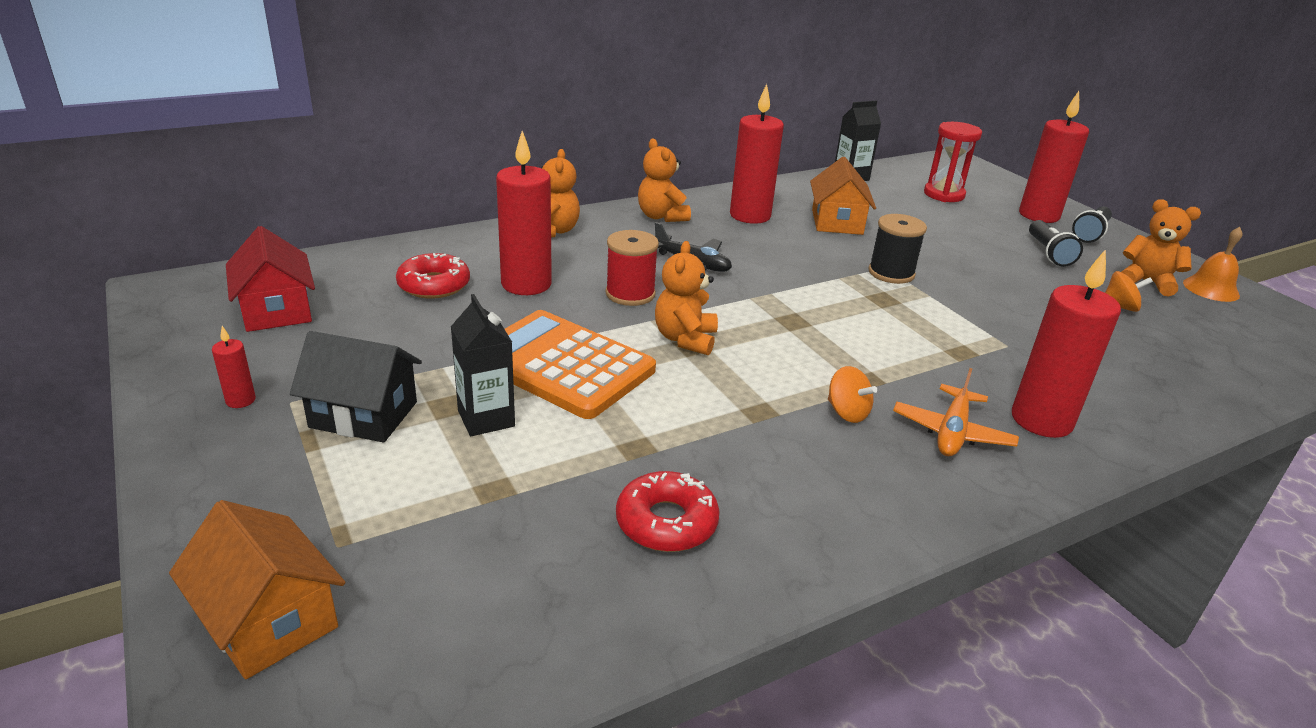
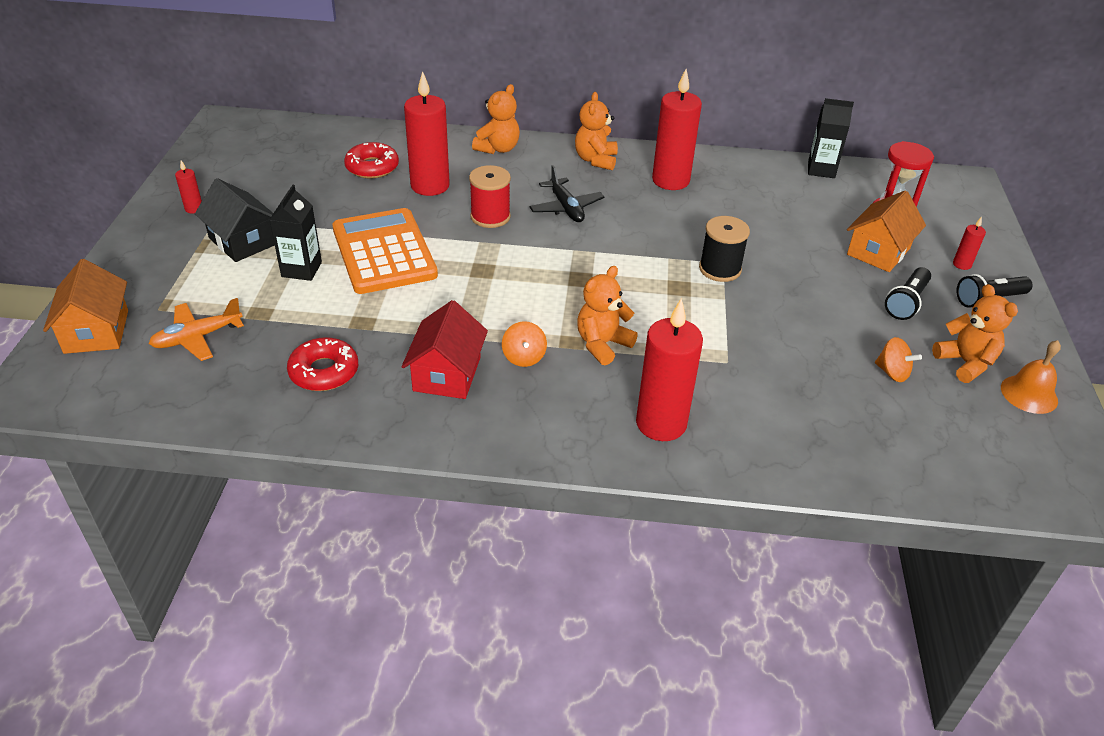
camera: 35 degrees right, 10 degrees up
red house [226,226,315,332] -> red house moved to [401,300,488,399]
orange teddy bear [655,241,718,355] -> orange teddy bear moved to [577,266,638,365]
orange house [810,157,876,235] -> orange house moved to [847,190,926,272]
orange plane [893,368,1019,456] -> orange plane moved to [149,298,244,361]
red candle [1019,91,1089,223] -> red candle [953,217,986,270], size x0.44

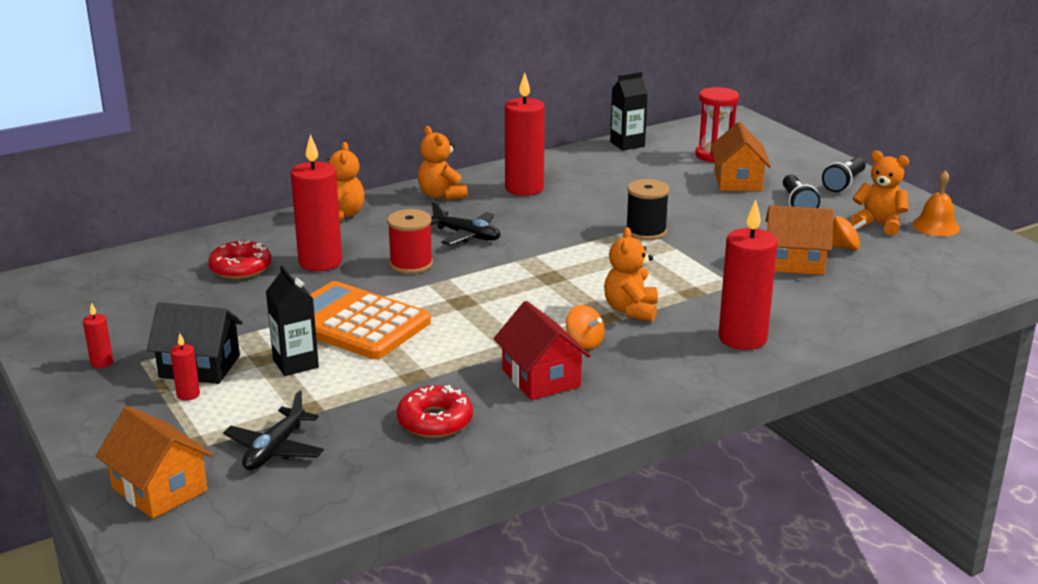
camera: 35 degrees left, 15 degrees down
orange plane [149,298,244,361] -> black plane [223,390,324,470]
red candle [953,217,986,270] -> red candle moved to [170,333,200,401]
none -> orange house [766,205,833,275]

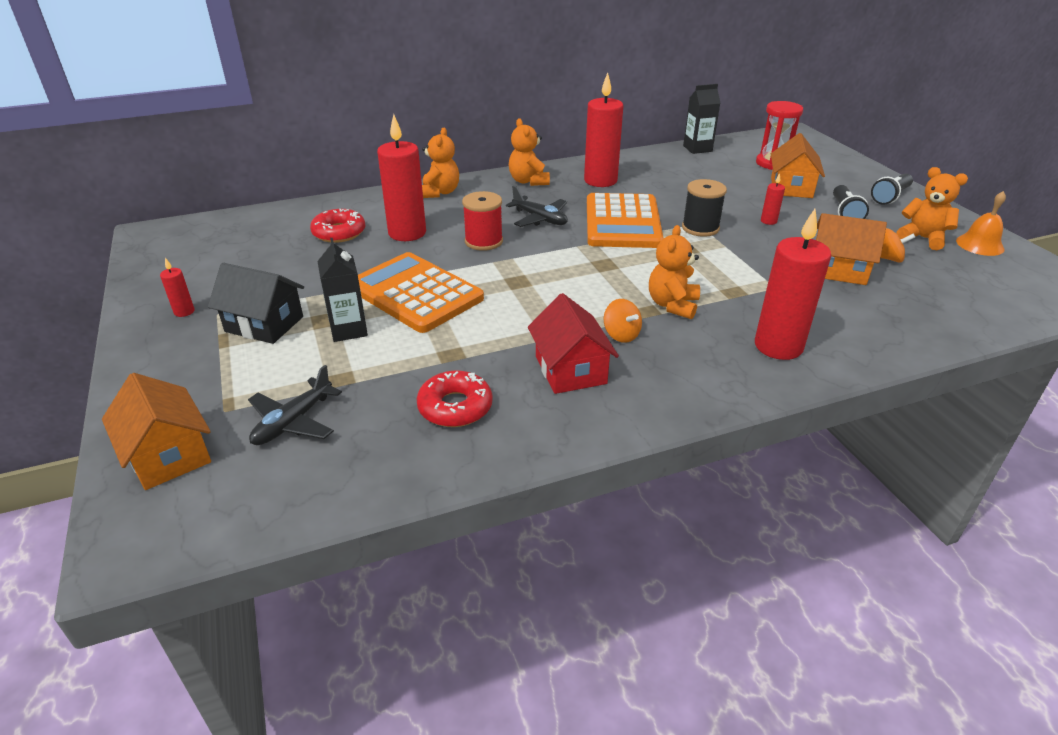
camera: 10 degrees right, 10 degrees up
red candle [170,333,200,401] -> red candle moved to [761,173,785,225]
none -> orange calculator [587,193,664,248]

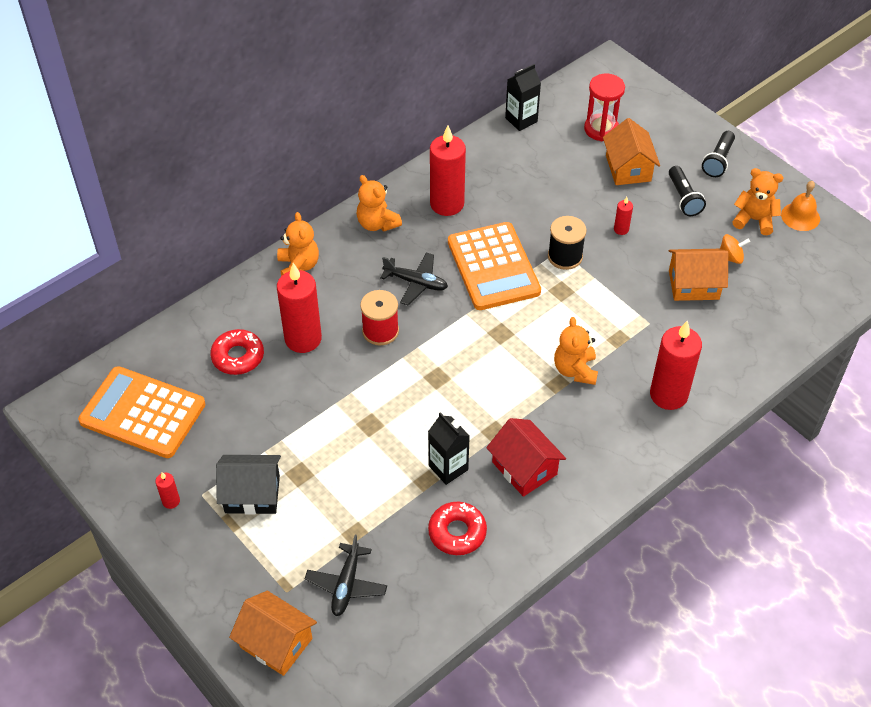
camera: 20 degrees left, 15 degrees up
black carton [317,237,368,342] -> black carton moved to [428,412,470,485]
orange calculator [358,252,484,333] -> orange calculator moved to [78,366,205,458]
orange spinning top [604,299,642,343] -> none

